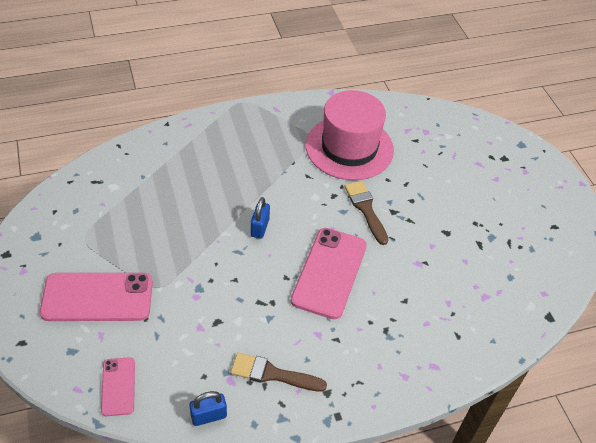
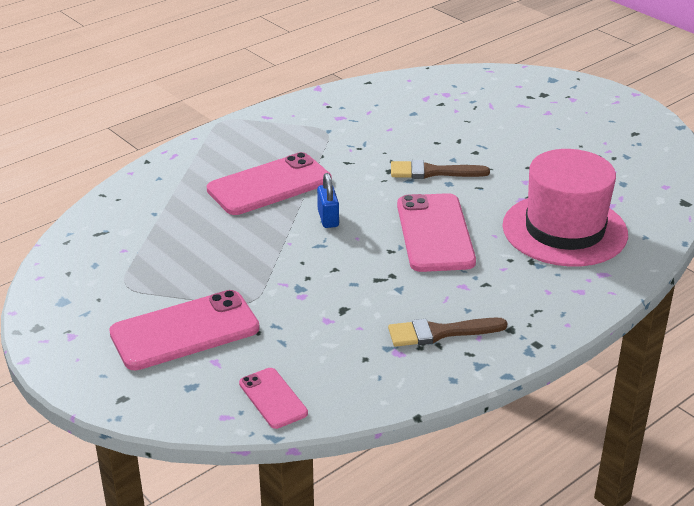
camera: 20 degrees left, 15 degrees down
blue padlock [189,391,227,426] -> none
pink hat [306,90,394,180] -> pink hat moved to [503,149,628,267]
brown brush [345,181,388,245] -> brown brush turned 45 degrees counterclockwise [391,160,490,179]
none -> pink phone [207,152,332,215]

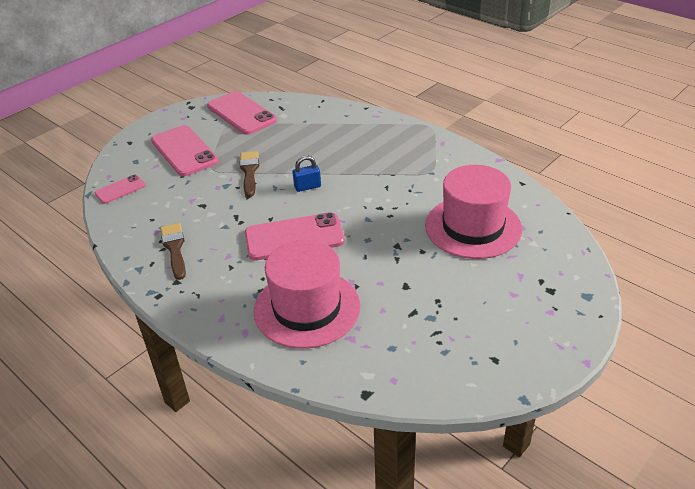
camera: 85 degrees right, 5 degrees up
pink phone [207,152,332,215] -> pink phone moved to [207,91,277,135]
brown brush [391,160,490,179] -> brown brush moved to [240,151,259,197]
none -> pink hat [425,165,522,259]

